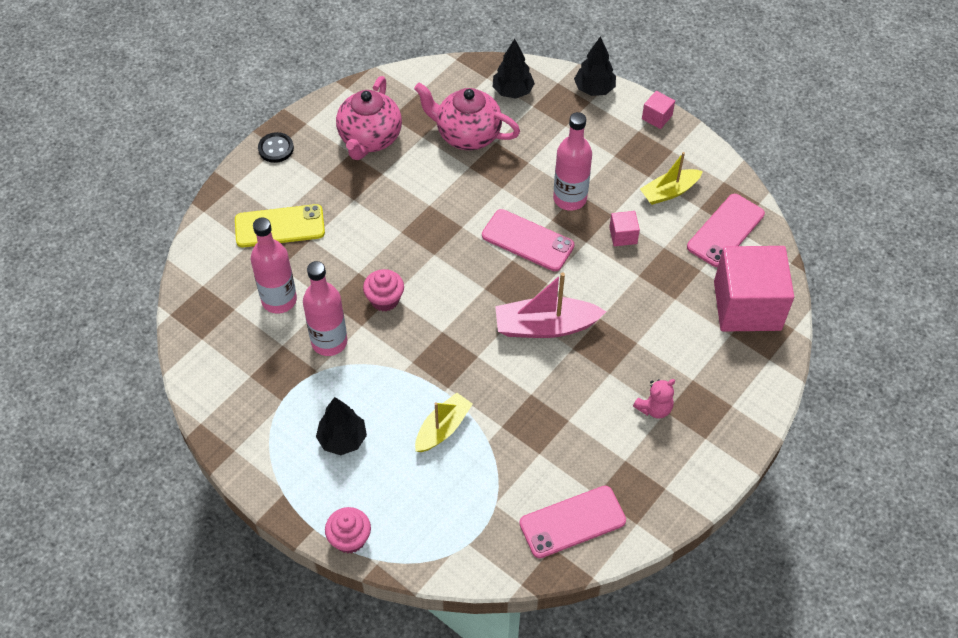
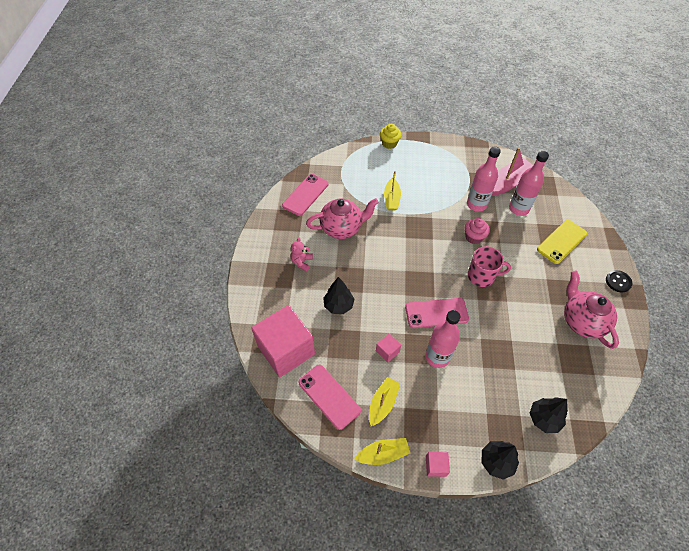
camera: 145 degrees right, 0 degrees up
black tree [316,397,367,455] -> black tree moved to [323,277,354,314]
pink cupcake [325,507,371,554] -> yellow cupcake [380,124,401,149]
pink teapot [414,83,520,150] -> pink teapot moved to [306,198,379,239]
pink boat [495,273,606,338] -> pink boat moved to [492,147,533,196]
pink phone [687,194,765,267] -> pink phone turned 45 degrees counterclockwise [298,365,361,430]
none -> yellow boat [354,438,410,465]
none -> pink mug [468,246,511,287]

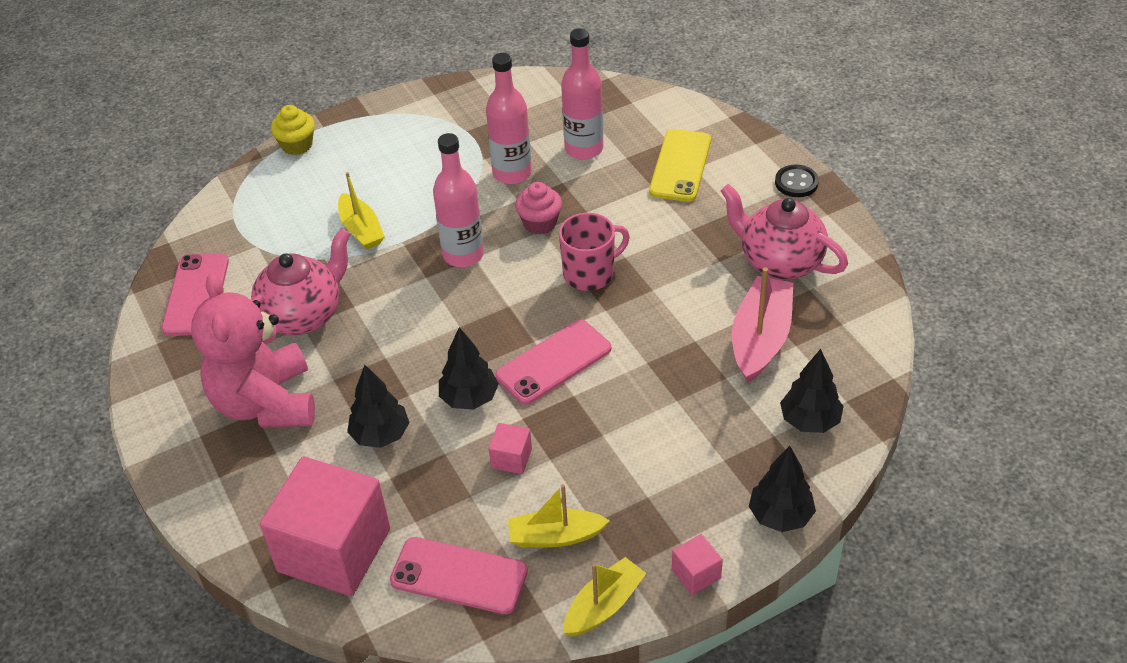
camera: 30 degrees left, 10 degrees down
pink teddy bear [291,237,313,271] -> pink teddy bear [191,273,315,428], size x2.40
yellow boat [369,377,400,426] -> yellow boat turned 90 degrees counterclockwise [508,484,610,547]
pink bottle [425,310,460,368] -> pink bottle moved to [433,133,484,267]
pink boat [492,147,533,196] -> pink boat moved to [732,267,793,383]
none -> black tree [439,327,499,409]

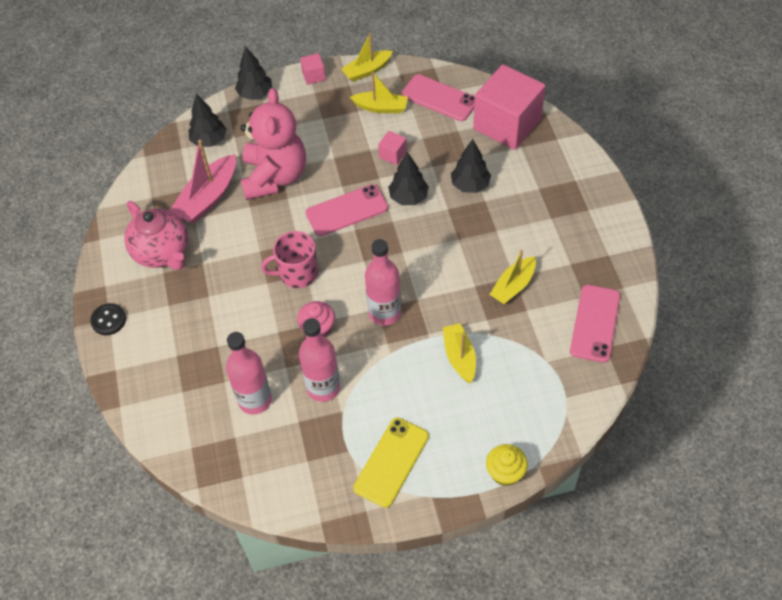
camera: 165 degrees left, 10 degrees up
pink teddy bear [191,273,315,428] -> pink teddy bear moved to [240,88,306,200]
pink teapot [251,228,350,335] -> yellow boat [489,249,536,304]
yellow phone [649,129,711,202] -> yellow phone moved to [353,418,429,508]

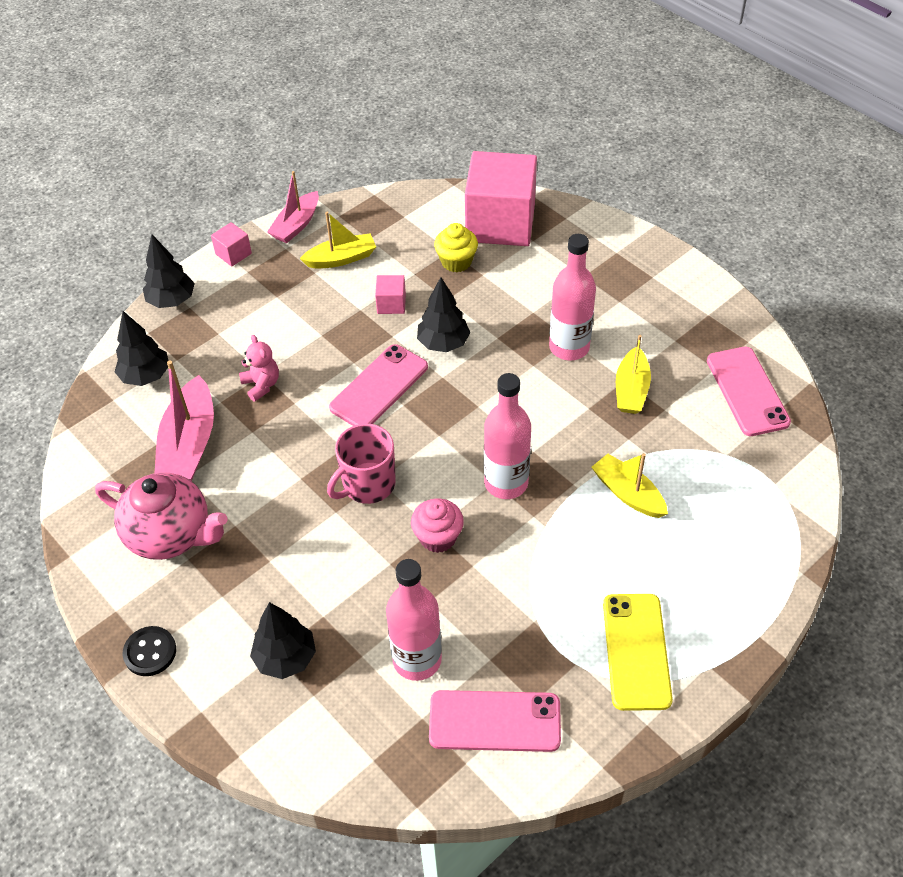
camera: 30 degrees left, 5 degrees down
pink teddy bear [240,88,306,200] -> pink teddy bear [239,335,279,402], size x0.42
pink bottle [299,318,340,402] -> pink bottle moved to [549,234,596,361]
yellow boat [341,33,393,82] -> pink boat [267,171,319,243]
pink phone [402,74,475,121] -> pink phone moved to [429,690,561,752]
black tree [451,139,491,193] -> black tree moved to [250,602,316,679]
yellow cupcake [486,444,528,486] -> yellow cupcake moved to [434,223,478,272]

